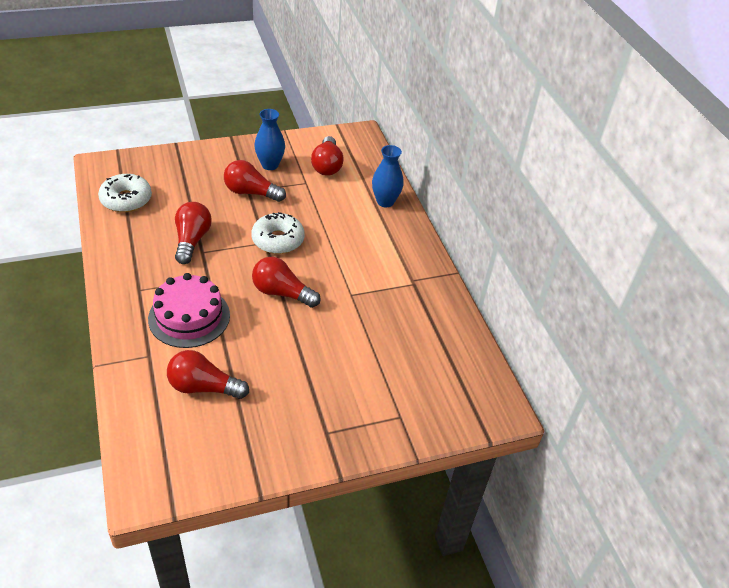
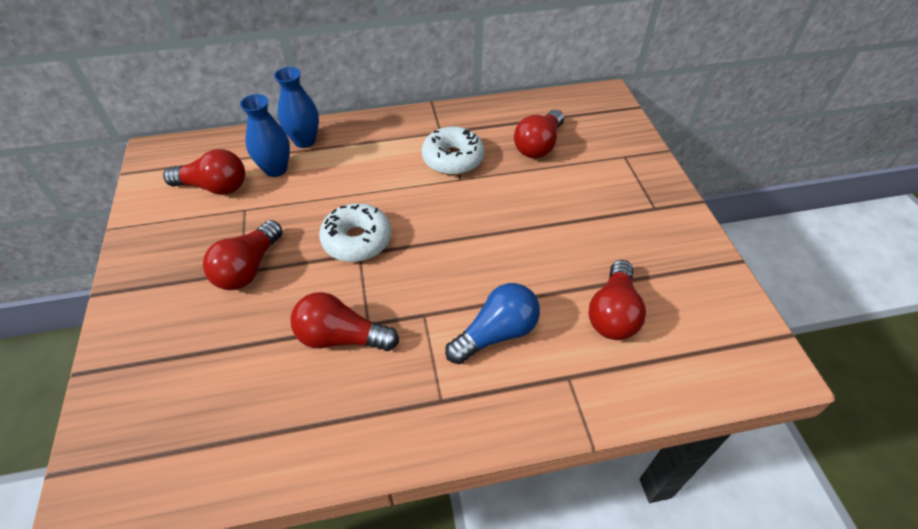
camera: 80 degrees left, 5 degrees up
white donut [98,174,152,212] -> white donut moved to [422,127,484,175]
pink cake [148,273,230,348] -> blue light bulb [445,283,540,364]
red light bulb [252,257,320,308] -> red light bulb moved to [514,109,564,158]
blue vase [254,109,285,170] -> blue vase moved to [240,94,290,177]

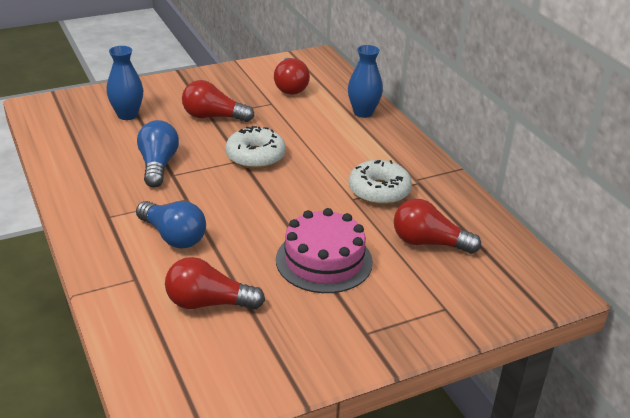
camera: 75 degrees right, 15 degrees down
blue vase [240,94,290,177] -> blue vase moved to [106,46,143,120]
red light bulb [291,292,399,351] -> blue light bulb [137,120,179,187]
none -> pink cake [276,208,373,293]

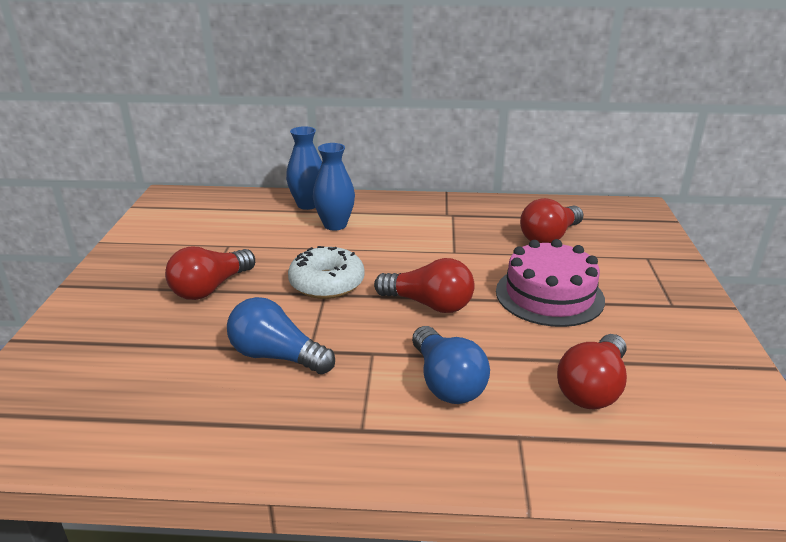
camera: 60 degrees left, 5 degrees down
blue vase [106,46,143,120] -> blue vase moved to [313,143,355,231]
blue light bulb [136,201,206,249] -> blue light bulb turned 90 degrees clockwise [412,326,490,404]
red light bulb [274,58,310,95] -> red light bulb moved to [374,258,475,313]
white donut [349,160,412,205] -> none

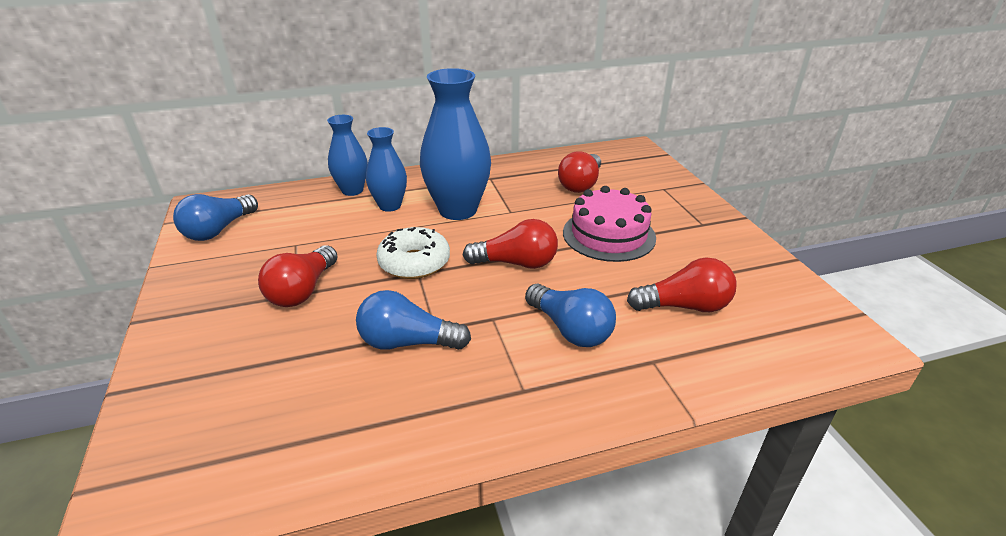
camera: 20 degrees left, 5 degrees up
red light bulb [557,334,627,409] -> red light bulb turned 105 degrees counterclockwise [627,257,737,312]
none -> blue light bulb [173,194,258,241]
none -> blue vase [420,68,491,220]

